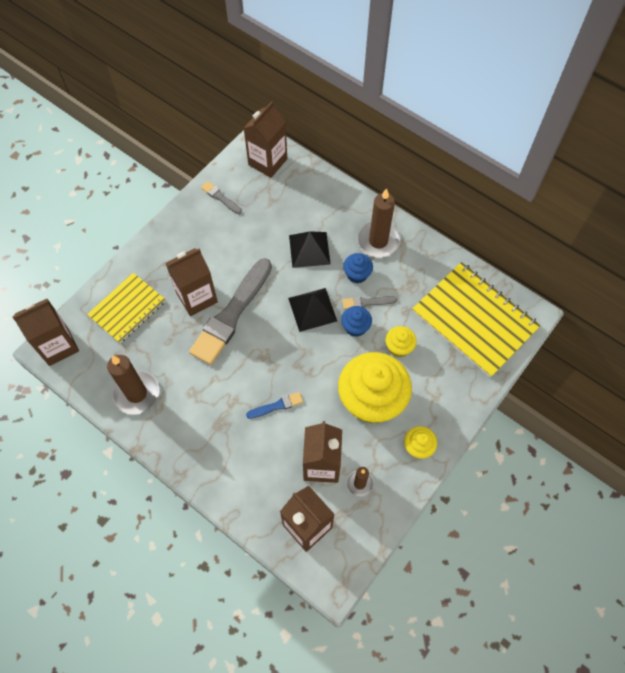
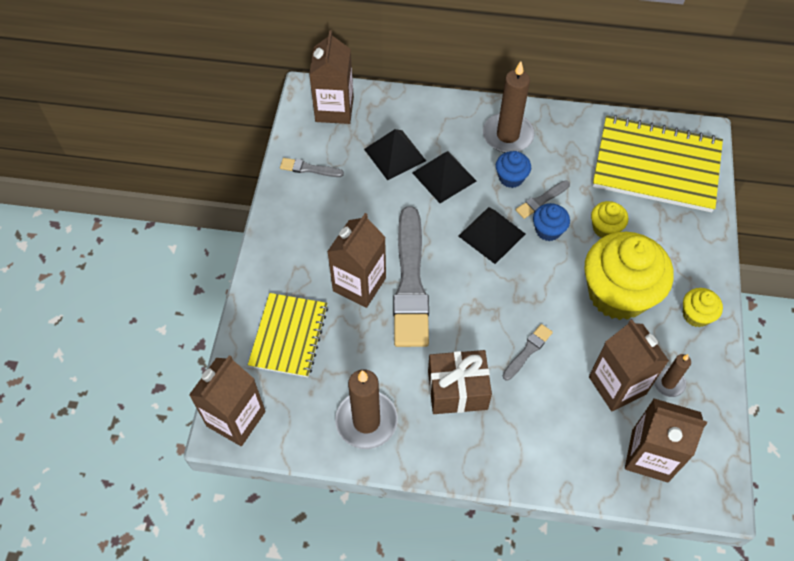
camera: 30 degrees left, 5 degrees down
blue brush [246,392,303,419] -> grey brush [503,324,553,380]
none -> black pyramid [364,129,426,180]
none -> brown gift [428,350,492,414]

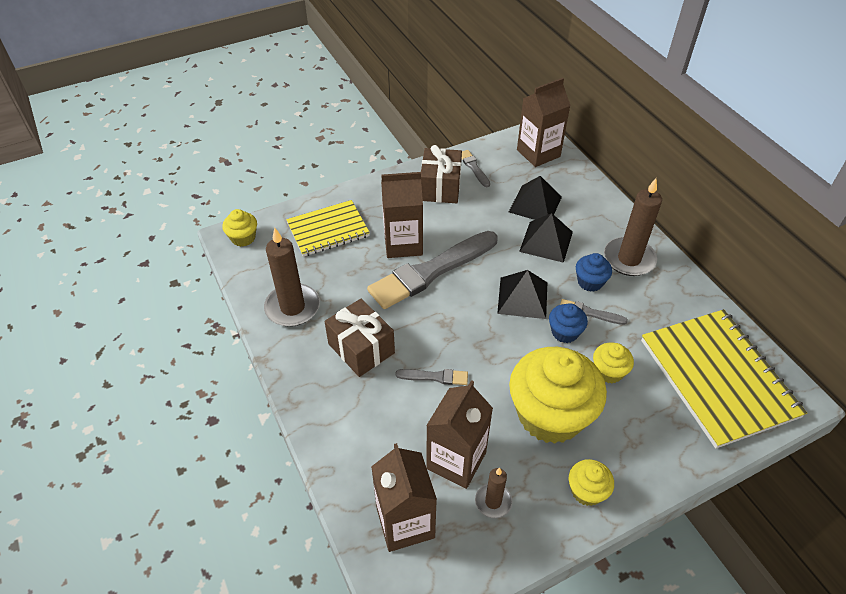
camera: 55 degrees right, 10 degrees down
brown carton [189,355,266,446] -> yellow cupcake [222,209,257,247]
none -> brown gift [421,145,462,203]

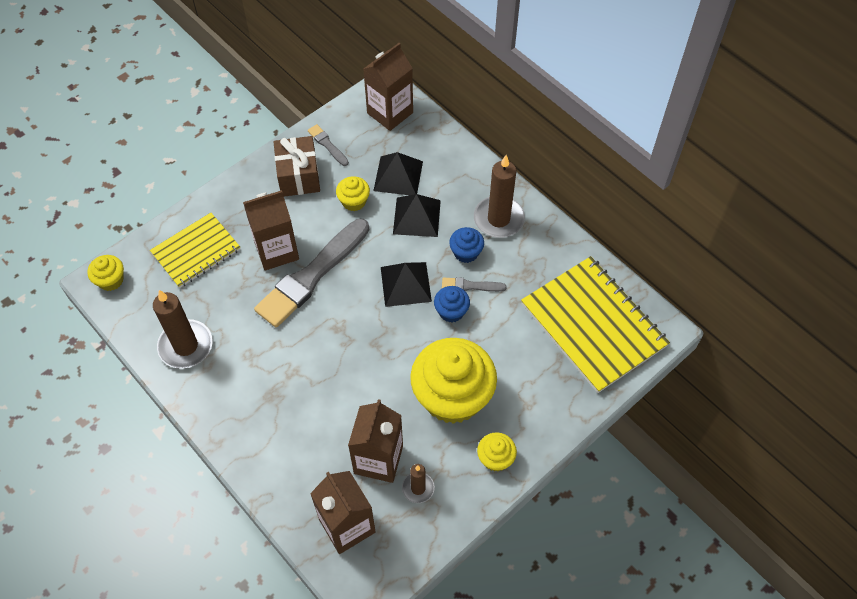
camera: 15 degrees left, 10 degrees up
brown gift [324,299,395,377] -> none
grey brush [395,369,468,385] -> none
yellow cupcake [593,343,634,384] -> yellow cupcake moved to [336,176,370,211]

